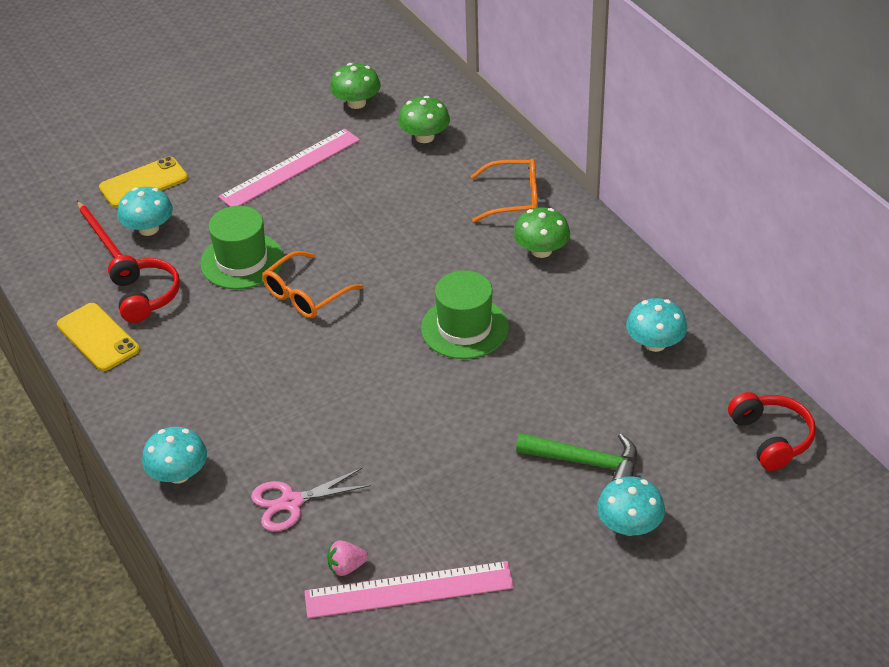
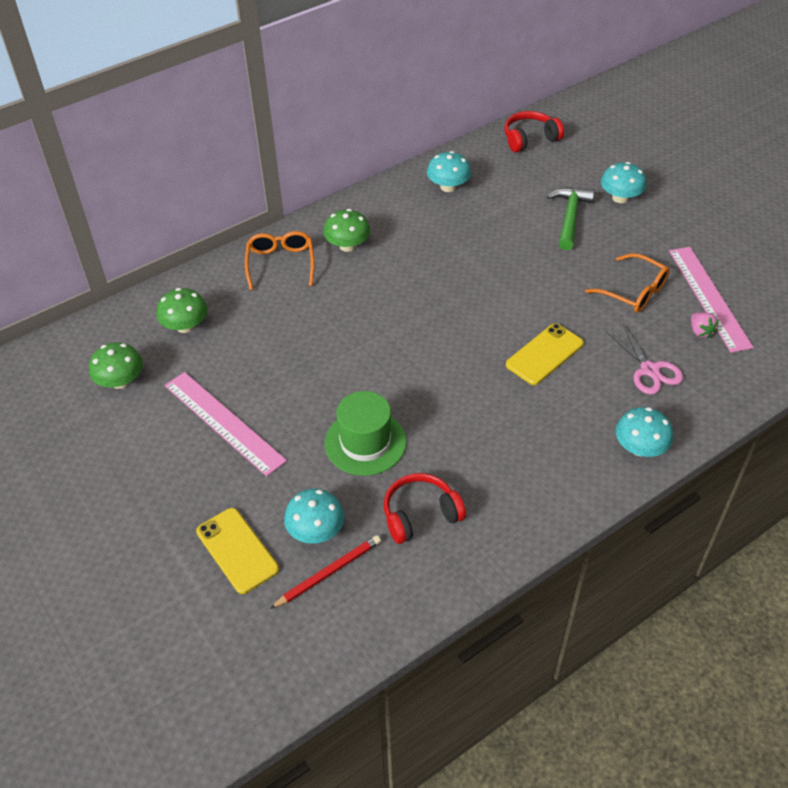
camera: 95 degrees left, 5 degrees up
yellow phone [57,303,140,371] -> yellow phone moved to [506,323,584,385]
orange glasses [262,251,364,318] -> orange glasses moved to [585,253,670,313]
green hat [421,270,509,359] -> none

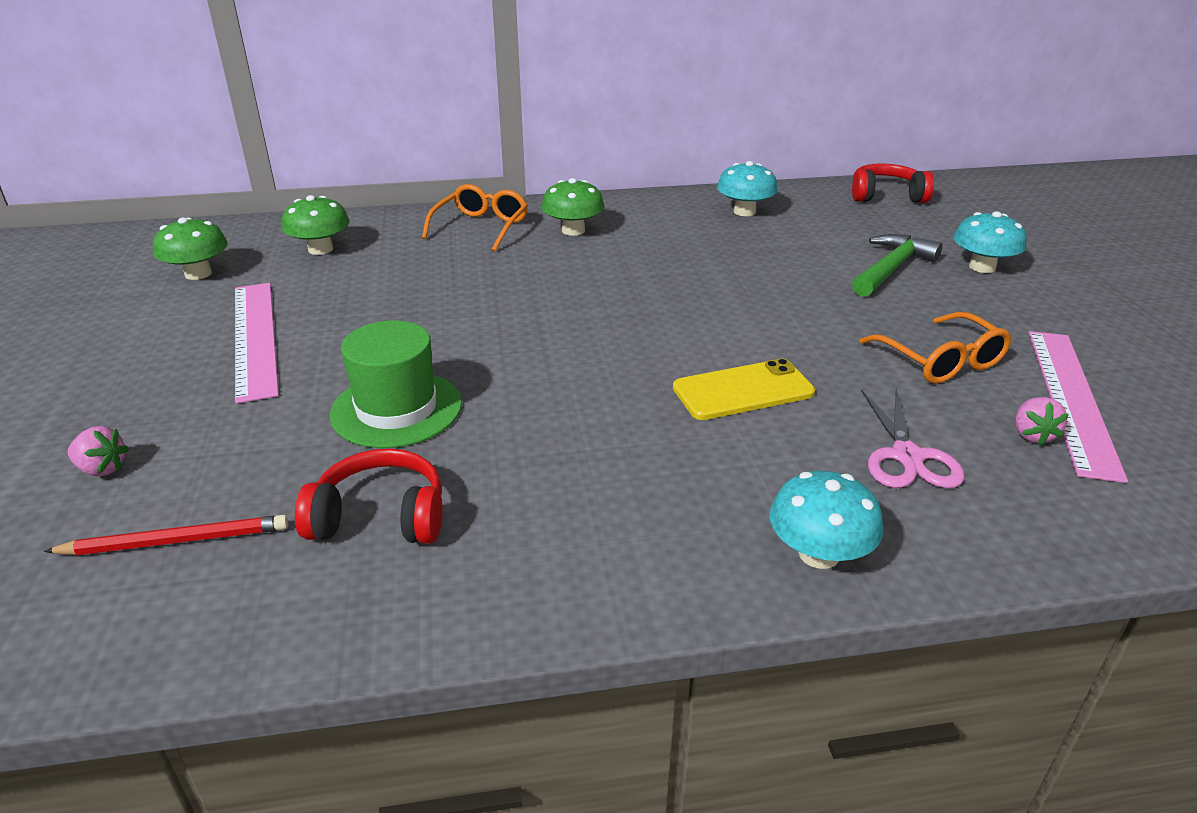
camera: 25 degrees right, 15 degrees down
yellow phone [196,508,279,594] -> pink strawberry [68,426,129,476]
turquoise mushroom [284,489,344,544] -> none

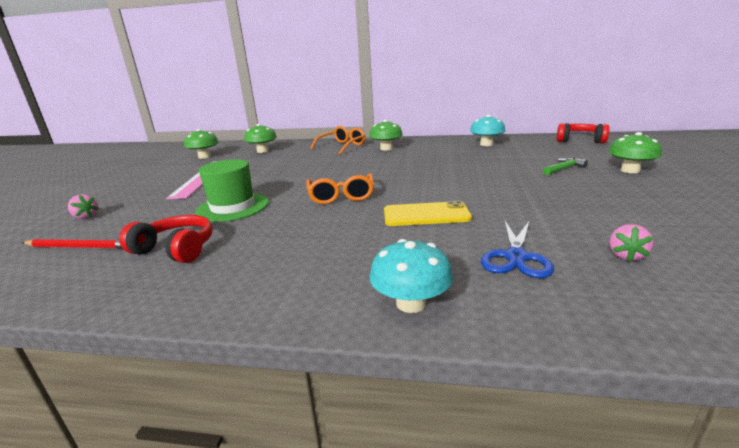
camera: 20 degrees right, 10 degrees down
green hammer [852,234,943,297] -> green hammer [543,158,588,175], size x0.63
orange glasses [859,312,1012,384] -> orange glasses moved to [306,173,374,204]
pink scissors [861,389,964,488] -> blue scissors [481,220,554,278]
turquoise mushroom [954,211,1027,273] -> green mushroom [608,132,662,173]
pink ruler [1029,331,1128,483] -> none

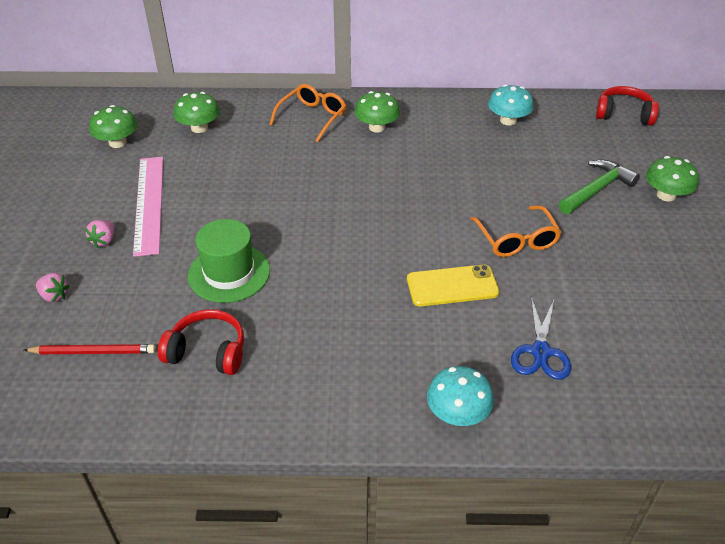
camera: 10 degrees left, 20 degrees up
orange glasses [306,173,374,204] -> orange glasses moved to [471,206,562,257]
green hammer [543,158,588,175] -> green hammer [559,160,640,214], size x1.59
pink strawberry [609,224,653,262] -> pink strawberry moved to [85,220,114,248]

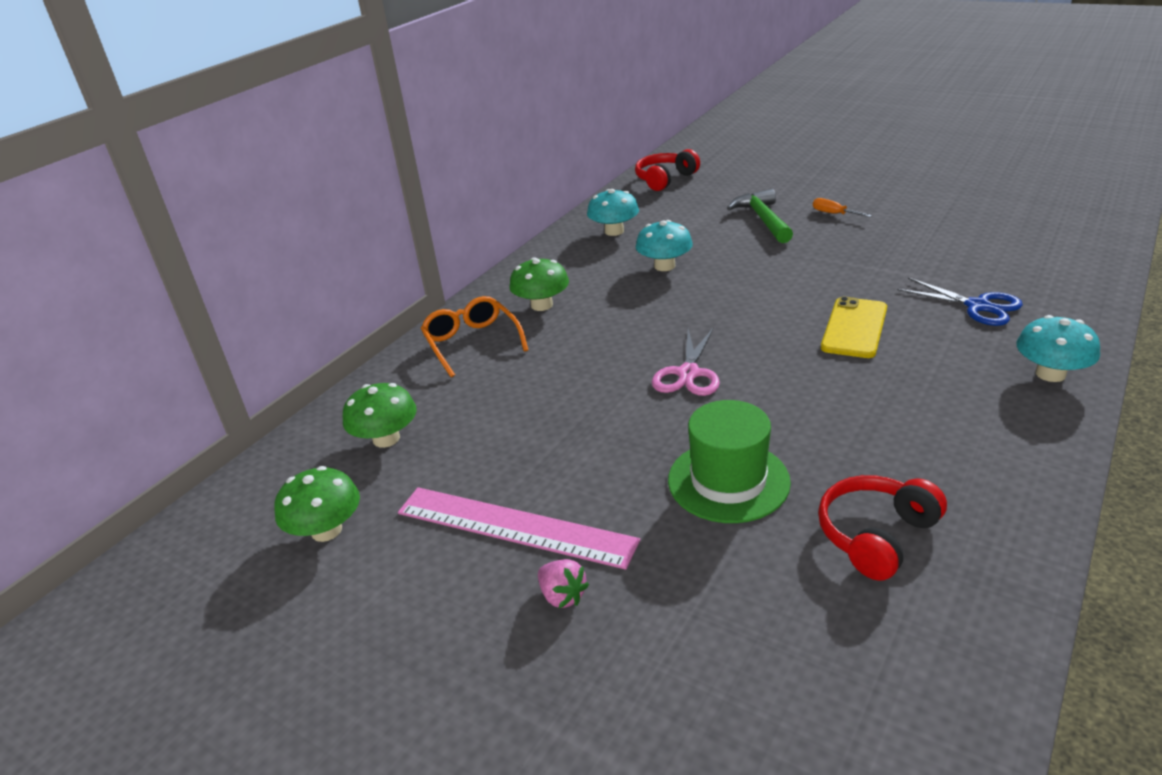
camera: 55 degrees left, 10 degrees down
red pencil [24,344,156,354] -> none
pink strawberry [36,273,70,302] -> none
orange glasses [471,206,562,257] -> none
green mushroom [646,156,699,201] -> none
none -> turquoise mushroom [636,220,693,271]
none -> pink scissors [652,327,720,396]
none -> orange screwdriver [813,198,872,217]

